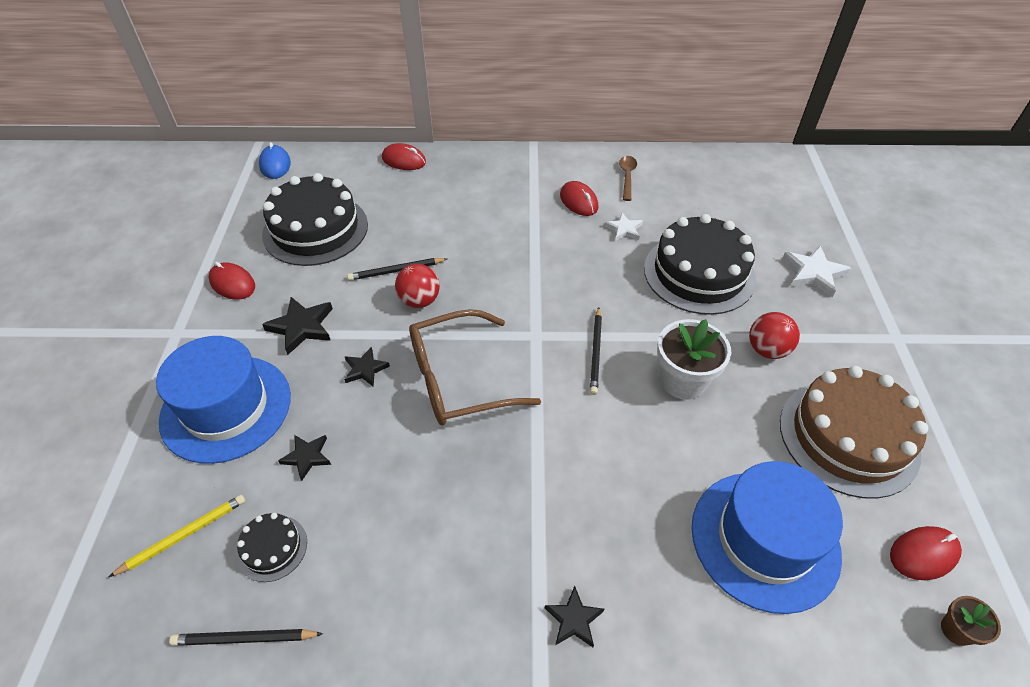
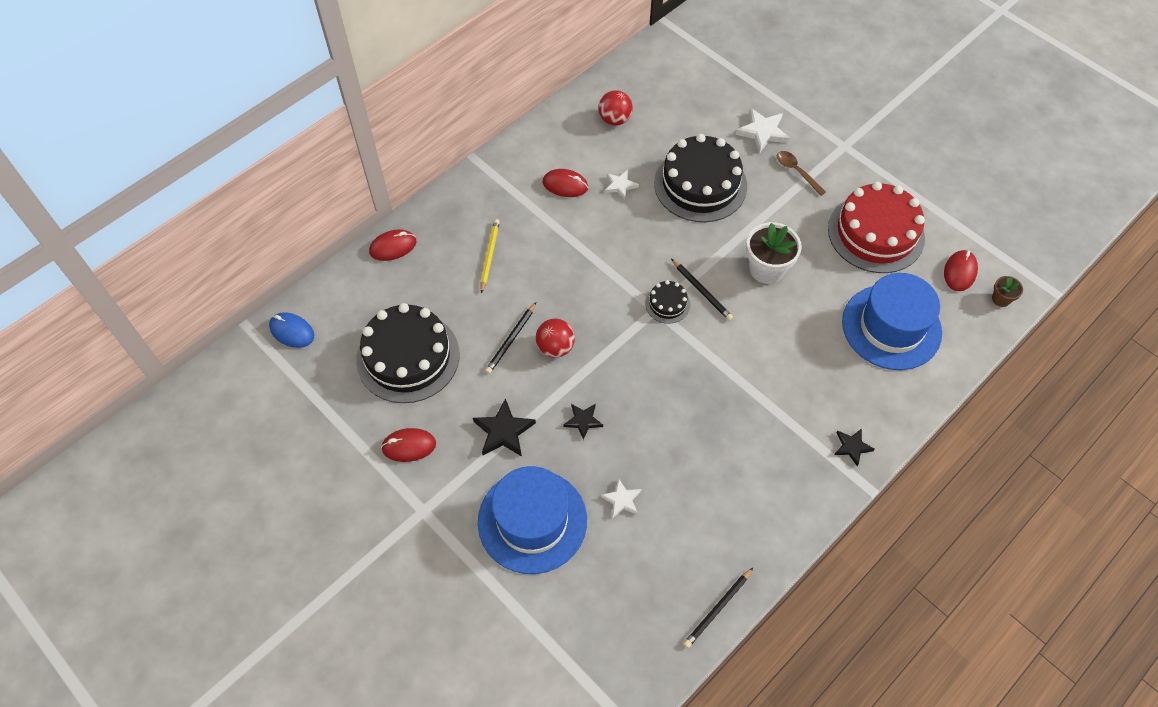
camera: 45 degrees left, 10 degrees up
yellow pencil [109,494,245,577] -> yellow pencil moved to [480,219,500,294]
black cake [237,513,307,582] -> black cake moved to [645,280,690,324]
black star [278,435,331,481] -> white star [601,479,641,519]
brown glasses [409,309,541,425] -> none
brown spoon [619,156,637,201] -> brown spoon moved to [777,151,826,196]
red ball [749,312,800,359] -> red ball moved to [599,90,633,126]
brown cake [780,366,928,499] -> red cake [828,182,925,273]

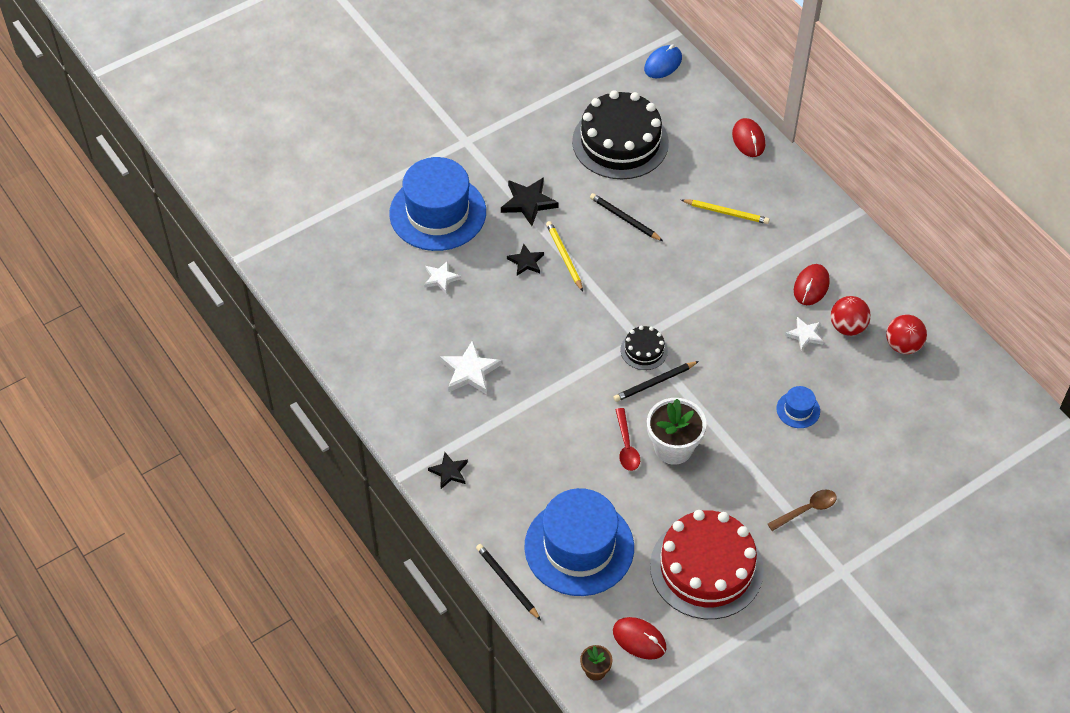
camera: 100 degrees right, 5 degrees down
red mouse [381,428,436,462] -> none
red ball [536,318,575,358] -> red ball moved to [831,296,871,336]
black cake [654,134,747,222] -> blue hat [776,386,820,428]
black pencil [683,568,753,648] -> black pencil moved to [476,544,541,620]
white star [736,108,790,153] -> white star moved to [440,340,502,394]
none -> yellow pencil [546,221,583,291]
none -> red spoon [615,408,640,471]

